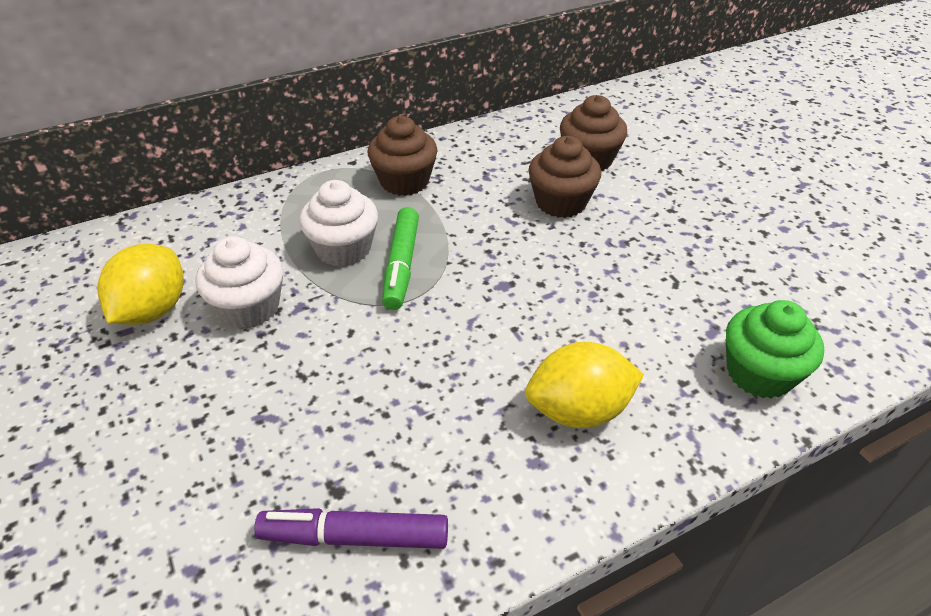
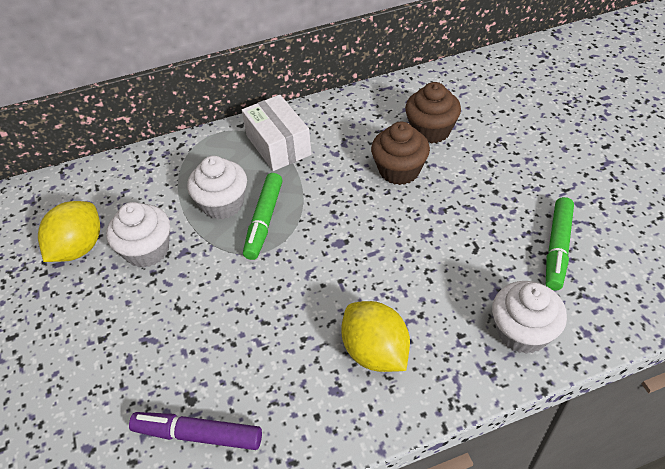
camera: 10 degrees right, 5 degrees up
brown cupcake [368,116,438,196] -> white box [242,95,312,171]
yellow lemon [525,342,644,428] -> yellow lemon turned 60 degrees clockwise [341,301,410,372]
green cupcake [726,300,824,399] -> white cupcake [492,281,567,354]
none -> green marker [546,197,574,291]

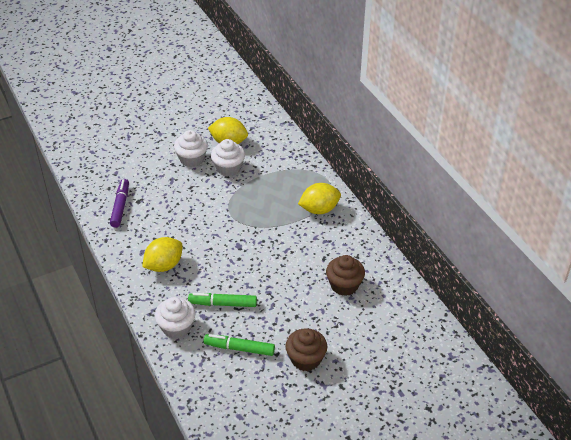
camera: 80 degrees right, 5 degrees down
white cupcake [187,156,247,220] -> white cupcake moved to [174,130,208,167]
white box [242,95,312,171] -> yellow lemon [298,183,341,214]
green marker [243,173,283,260] -> green marker moved to [188,293,257,307]
brown cupcake [371,122,430,185] -> brown cupcake moved to [285,328,327,371]

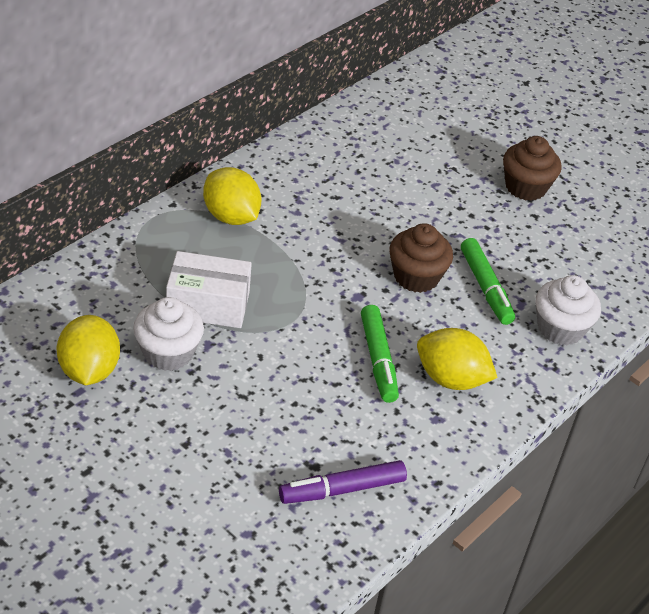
camera: 115 degrees left, 0 degrees up
white cupcake [174,130,208,167] -> none
green marker [204,334,275,356] -> green marker moved to [361,305,399,403]
brown cupcake [326,255,365,296] -> brown cupcake moved to [389,223,453,293]
none -> white box [166,251,252,328]

